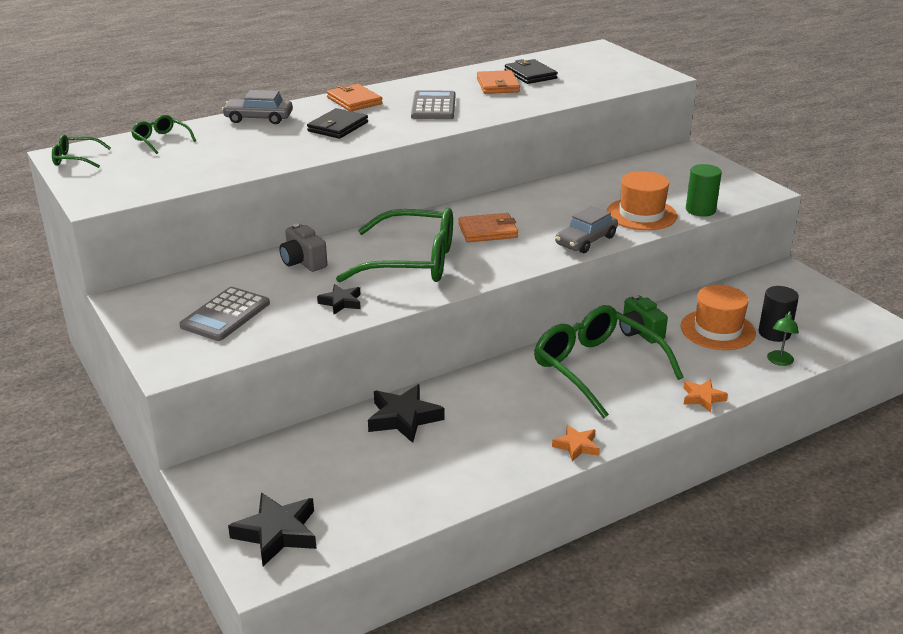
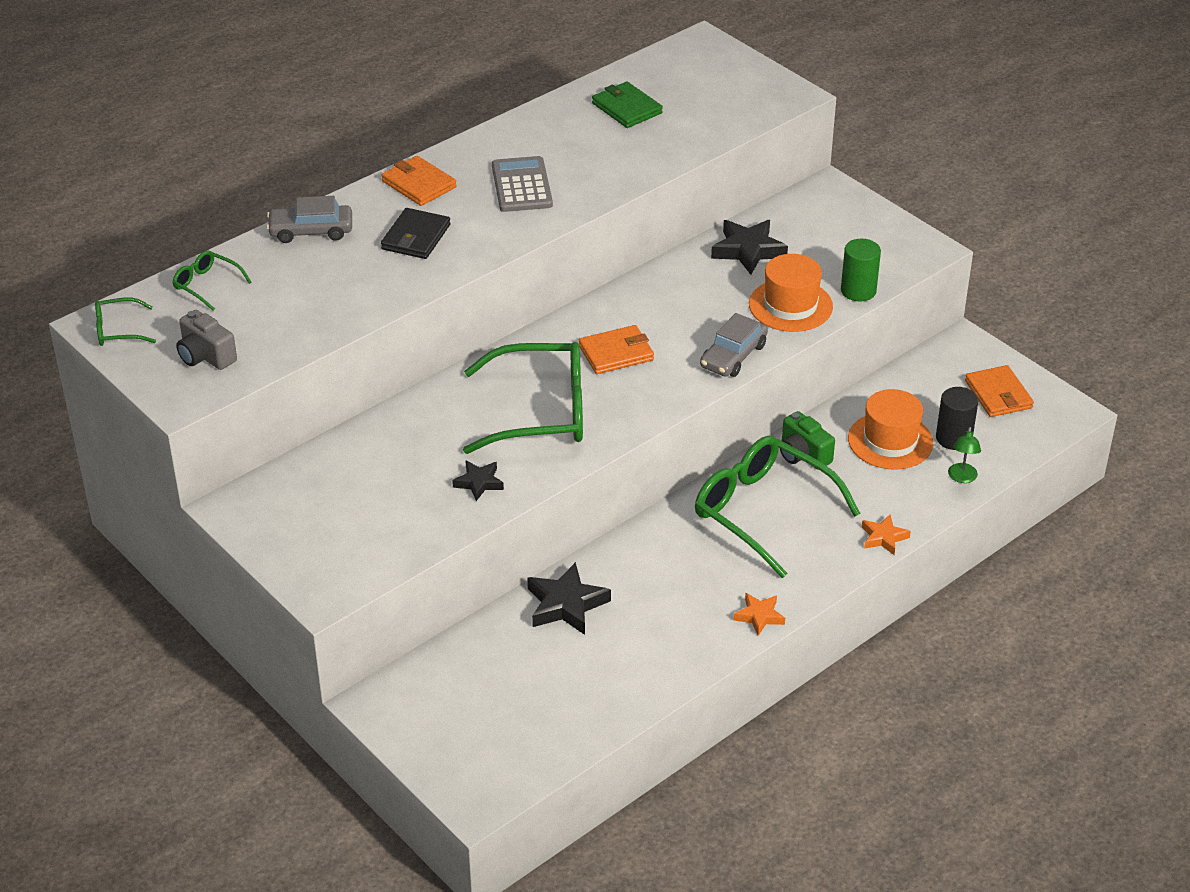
camera: 10 degrees left, 10 degrees up
grey calculator [179,287,270,341] -> none
black star [228,492,317,566] -> black star moved to [711,220,788,275]
grey camera [279,224,327,272] -> grey camera moved to [176,310,237,370]
orange wallet [477,70,520,94] -> orange wallet moved to [965,365,1034,417]
black wallet [505,59,558,84] -> green wallet [592,81,663,128]

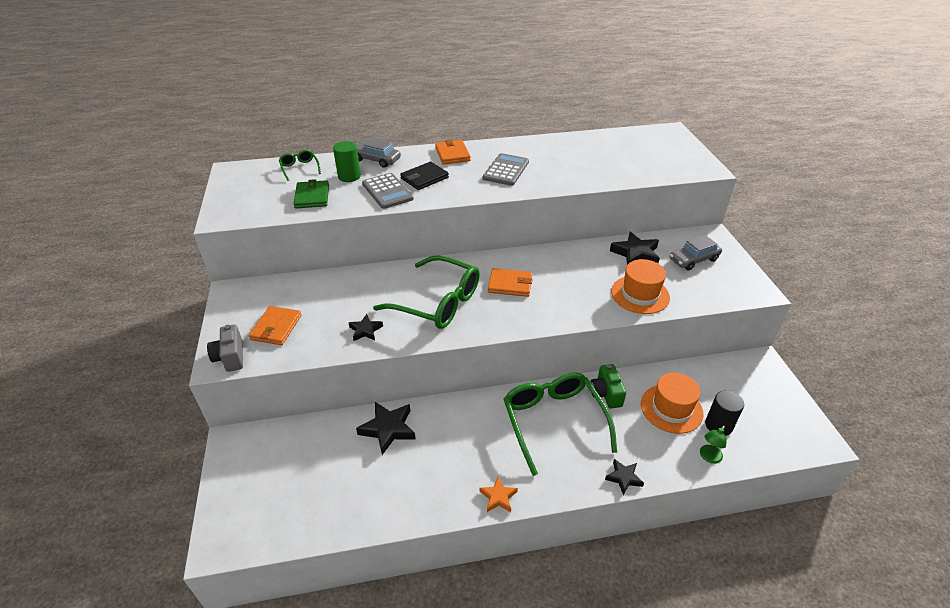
camera: 30 degrees right, 0 degrees up
green glasses [95,297,156,346] -> none
grey camera [176,310,237,370] -> grey camera moved to [207,324,243,372]
green wallet [592,81,663,128] -> green wallet moved to [293,179,329,208]
grey car [700,313,768,377] -> grey car moved to [670,235,722,271]
green cylinder [841,239,881,301] -> green cylinder moved to [333,141,361,182]
orange star [862,515,911,555] -> black star [605,459,644,495]
orange wallet [965,365,1034,417] -> orange wallet moved to [249,306,301,345]
none -> grey calculator [362,173,414,209]

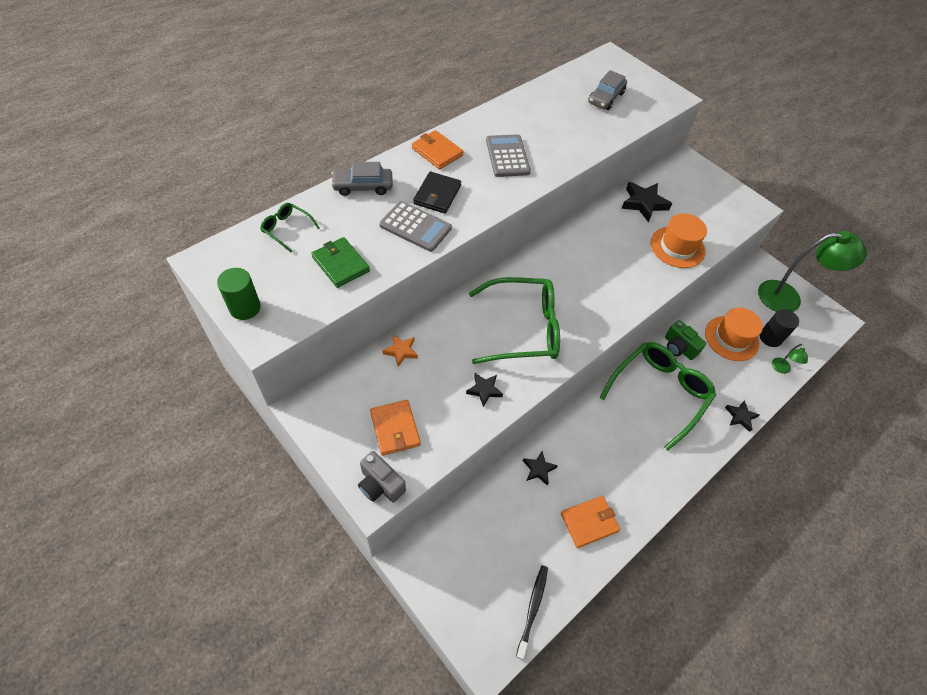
camera: 35 degrees left, 15 degrees up
green cylinder [333,141,361,182] -> green cylinder moved to [217,268,261,320]
black star [356,402,416,455] -> black star [523,451,558,486], size x0.60
orange star [480,476,518,512] -> orange star moved to [382,335,418,367]
orange wallet [488,268,532,297] -> orange wallet moved to [561,496,620,548]
green glasses [503,372,617,476] -> green glasses turned 90 degrees clockwise [600,342,716,451]
grey car [670,235,722,271] -> grey car moved to [588,70,627,110]
none -> black toothbrush [516,565,548,660]
none -> green lamp [758,231,867,312]

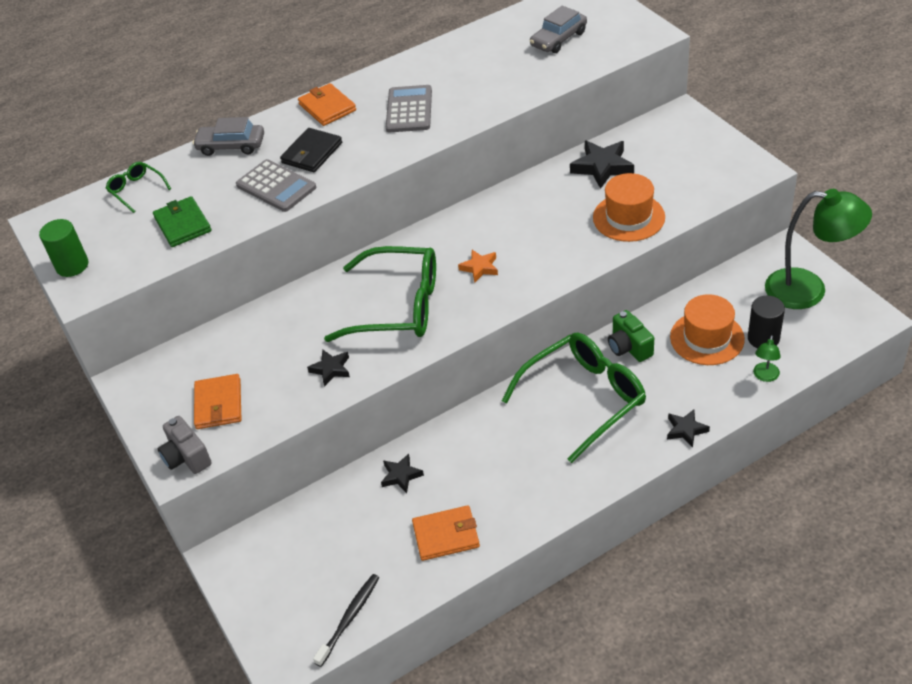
camera: 20 degrees right, 10 degrees down
orange star [382,335,418,367] -> orange star moved to [458,250,498,283]

